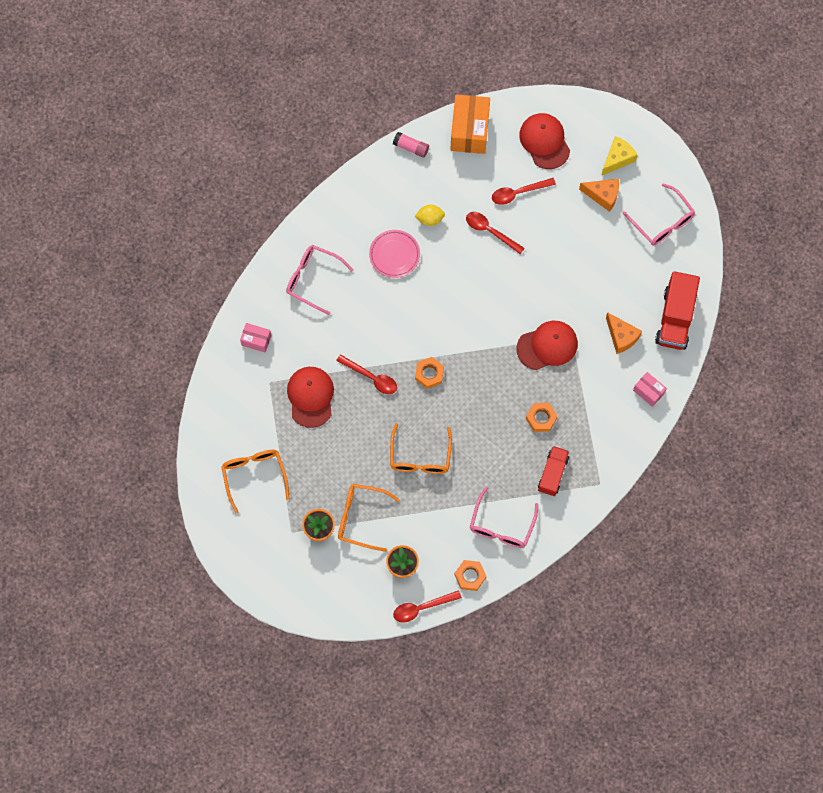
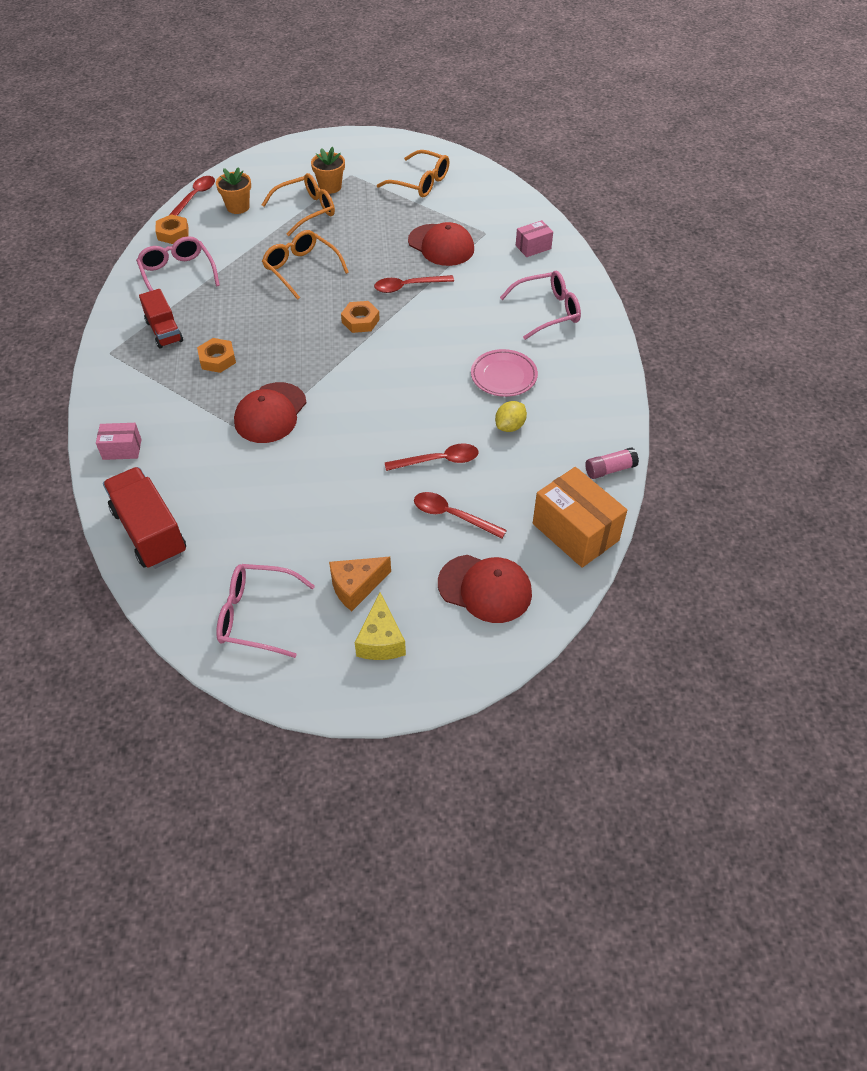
camera: 135 degrees right, 20 degrees down
red spoon [492,178,556,205] -> red spoon turned 90 degrees counterclockwise [414,492,507,538]
orange cheese [606,312,642,354] -> none

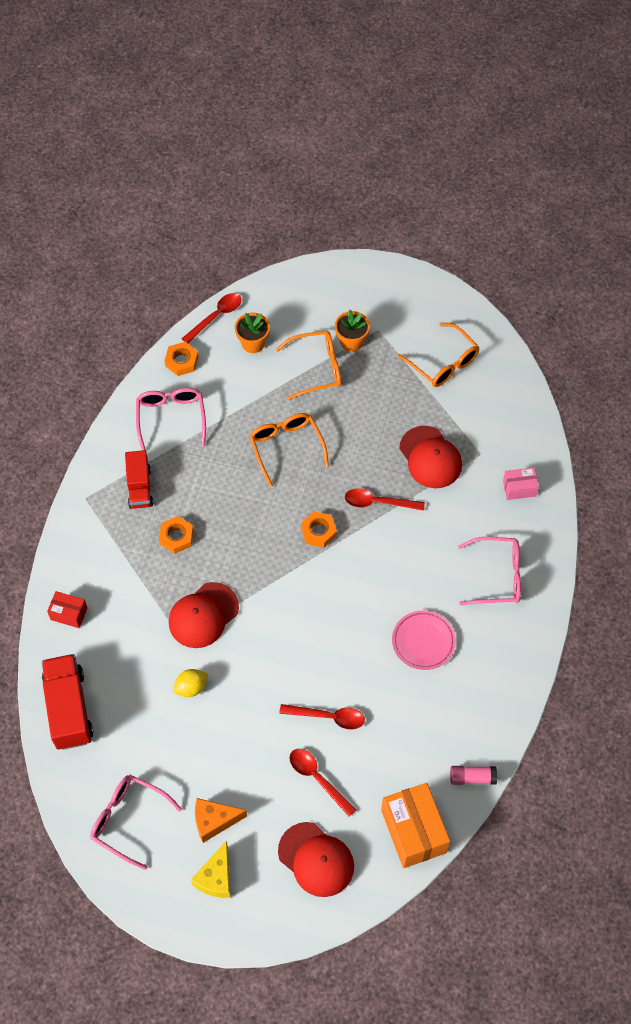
camera: 20 degrees right, 10 degrees up
pink box [96,423,142,460] -> red box [47,591,88,628]
yellow lemon [495,401,527,432] -> yellow lemon moved to [173,669,208,697]

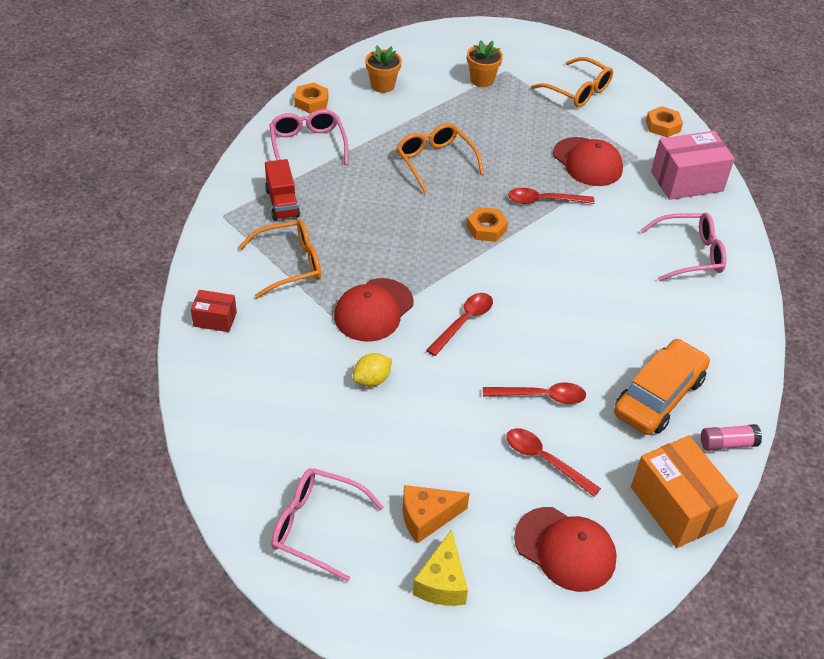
camera: 10 degrees left, 15 degrees down
red truck [42,654,93,750] -> none
orange nut [159,516,194,554] -> orange nut moved to [646,106,683,137]
red spoon [182,293,241,343] -> red spoon moved to [426,293,493,356]
orange glasses [276,331,341,400] -> orange glasses moved to [238,220,321,298]
pink plate [392,611,456,670] -> none
pink box [503,468,539,500] -> pink box [651,131,735,200], size x1.89
none -> orange car [614,339,710,435]

